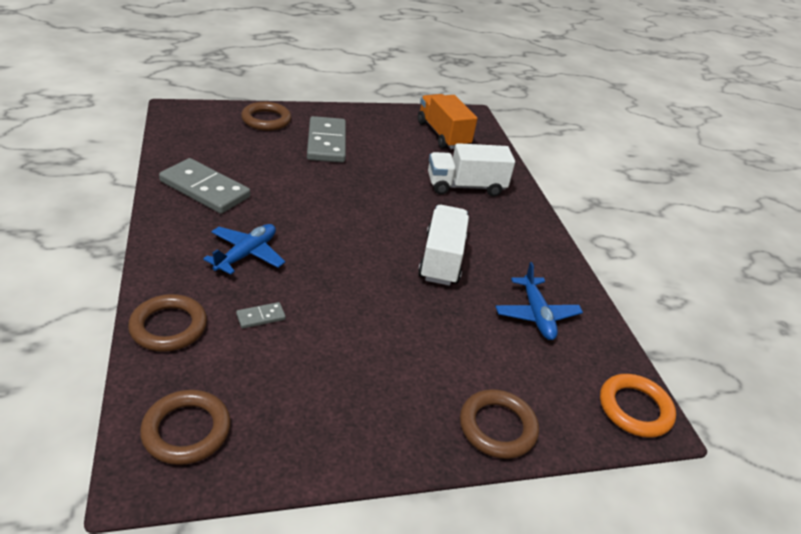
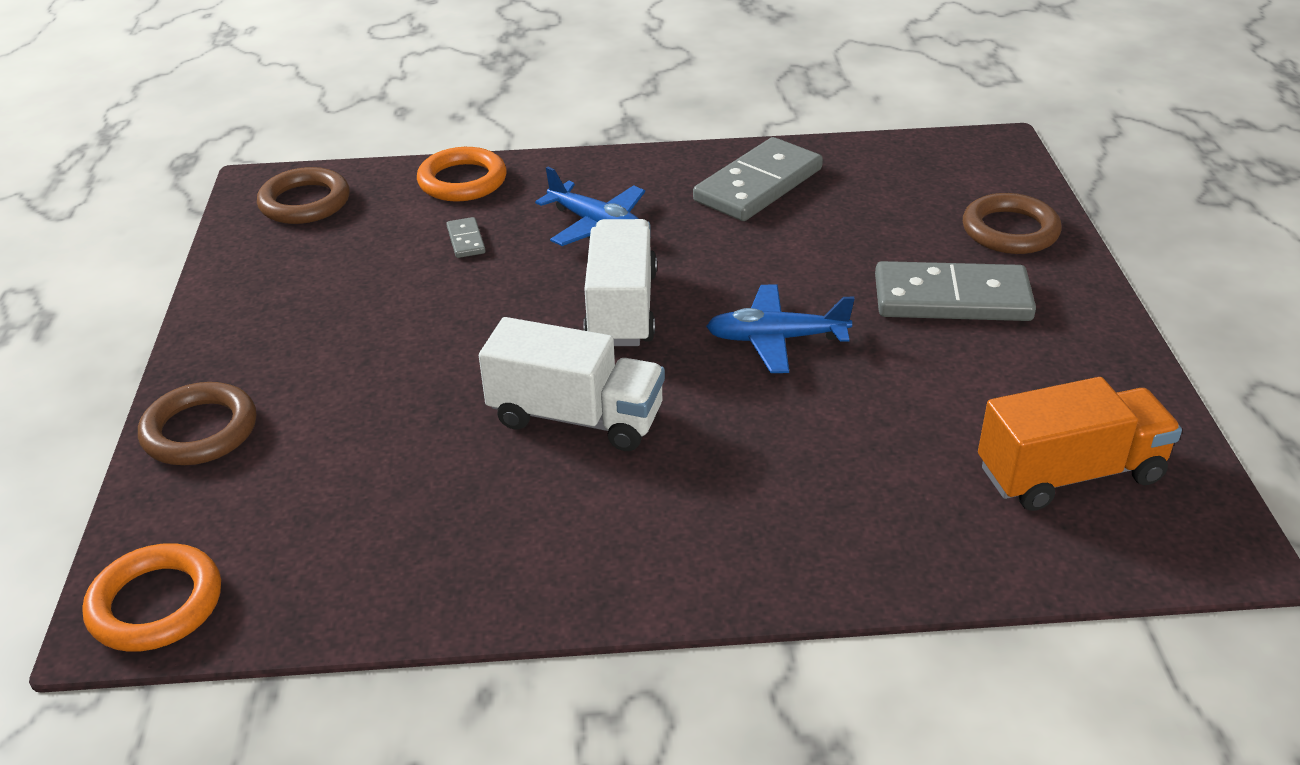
camera: 105 degrees right, 0 degrees up
brown ring [128,294,207,352] -> orange ring [417,147,507,201]
white truck [428,143,515,197] -> white truck moved to [583,219,657,346]
blue plane [495,262,583,340] -> blue plane moved to [706,284,855,373]

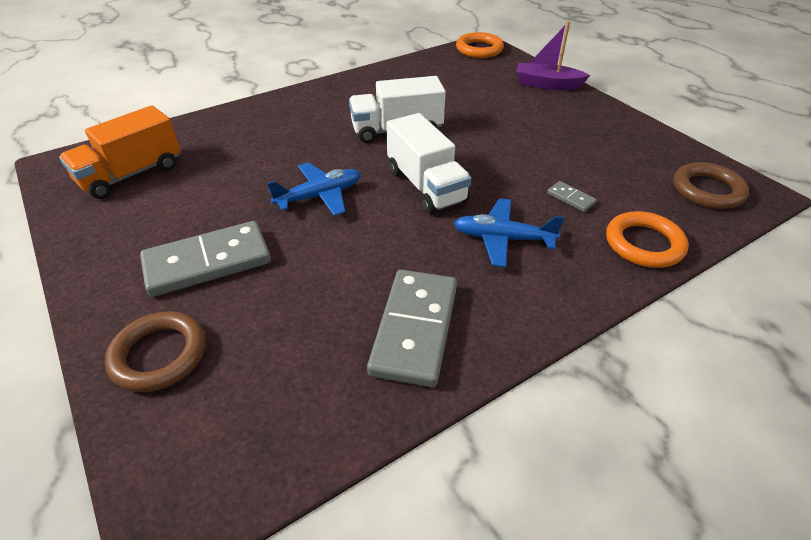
camera: 150 degrees right, 5 degrees up
brown ring [138,382,256,465] -> purple boat [516,22,590,90]

